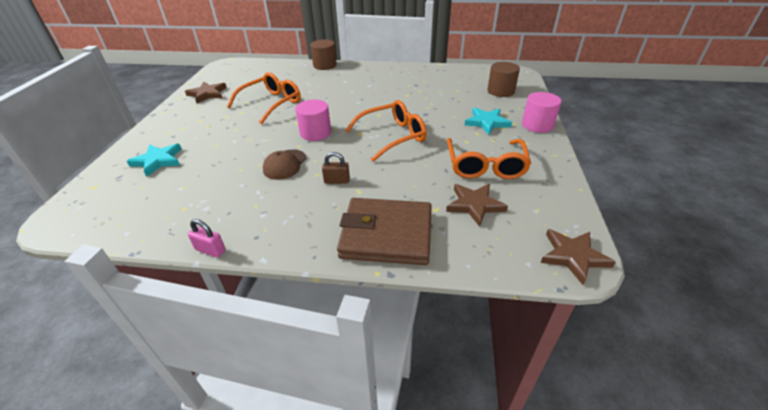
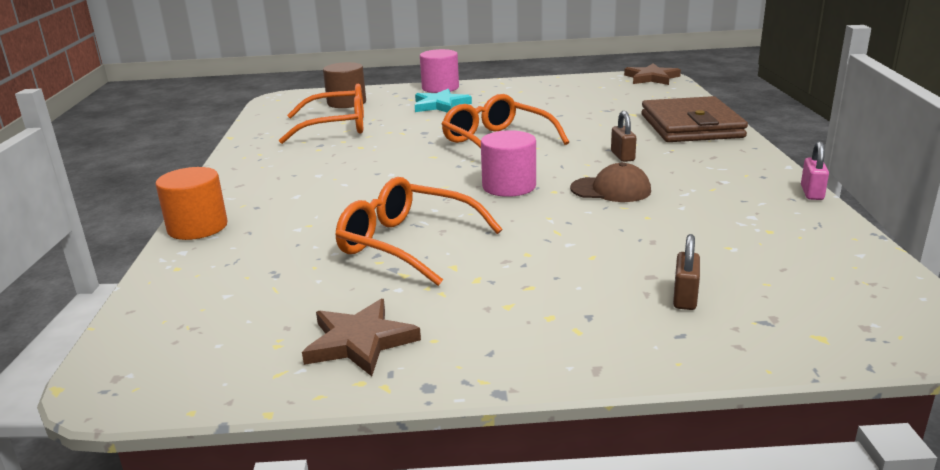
camera: 100 degrees left, 15 degrees down
turquoise star [127,144,182,177] -> brown padlock [673,234,700,310]
brown cylinder [310,39,337,70] -> orange cylinder [155,167,228,240]
brown star [446,184,508,227] -> none
orange glasses [447,138,531,179] -> orange glasses moved to [279,84,364,144]

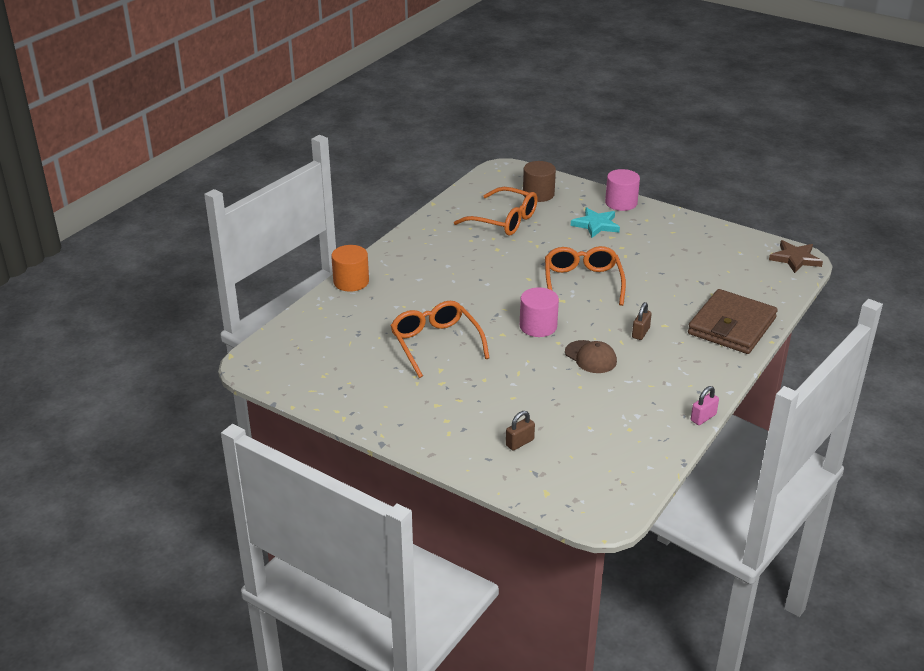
camera: 35 degrees right, 10 degrees up
brown star [302,299,421,376] -> none

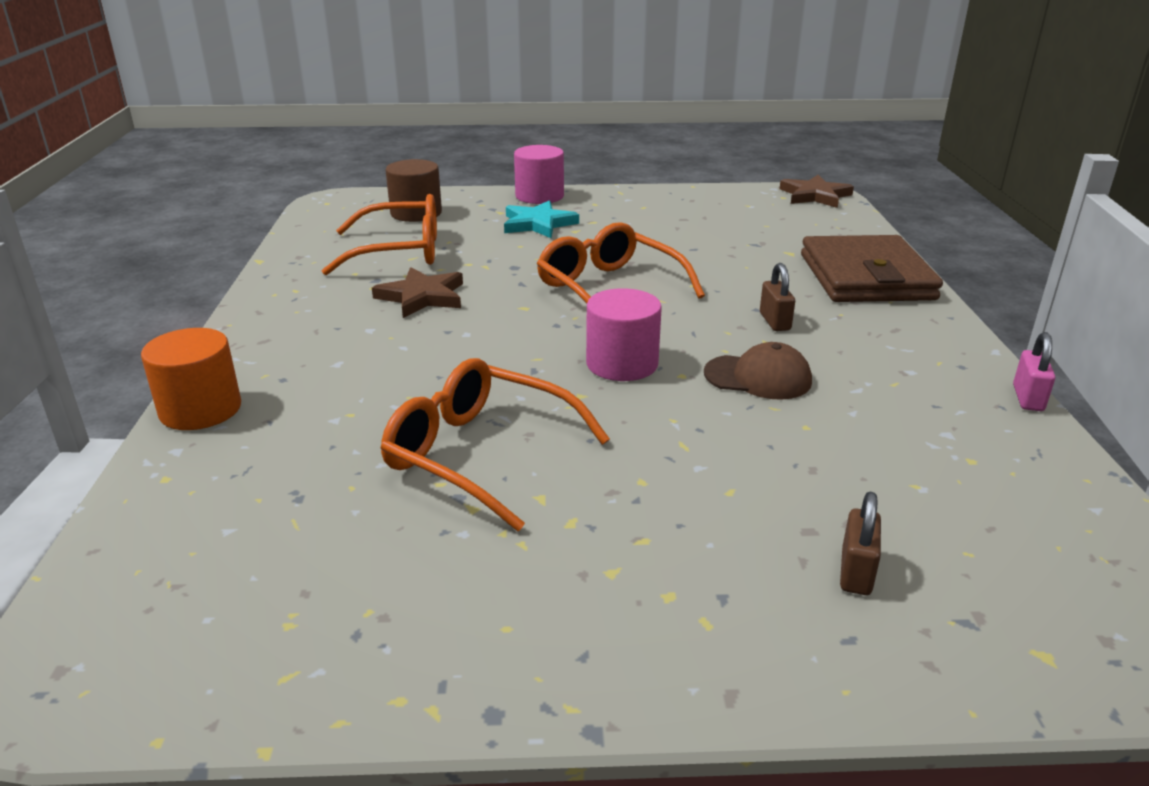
camera: 35 degrees left, 5 degrees down
none -> brown star [372,267,463,318]

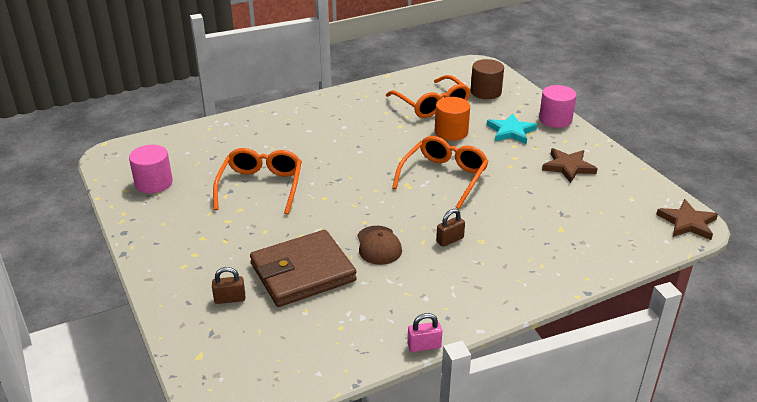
camera: 65 degrees right, 5 degrees up
orange cylinder [141,328,241,430] -> orange cylinder moved to [435,97,470,141]
brown star [372,267,463,318] -> brown star moved to [542,148,598,183]
pink cylinder [586,288,662,381] -> pink cylinder moved to [129,145,173,193]
brown wallet [801,235,943,302] -> brown wallet moved to [250,230,357,307]

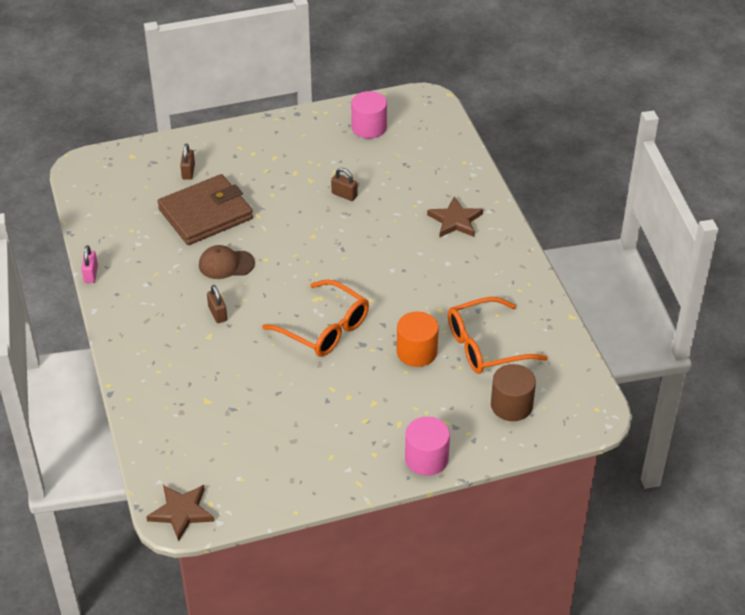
camera: 100 degrees right, 10 degrees up
orange glasses [213,148,302,214] -> brown padlock [331,168,357,201]
brown wallet [250,230,357,307] -> brown wallet turned 75 degrees clockwise [157,174,253,245]
turquoise star [487,113,537,144] -> none
brown star [542,148,598,183] -> brown star moved to [427,197,483,237]

